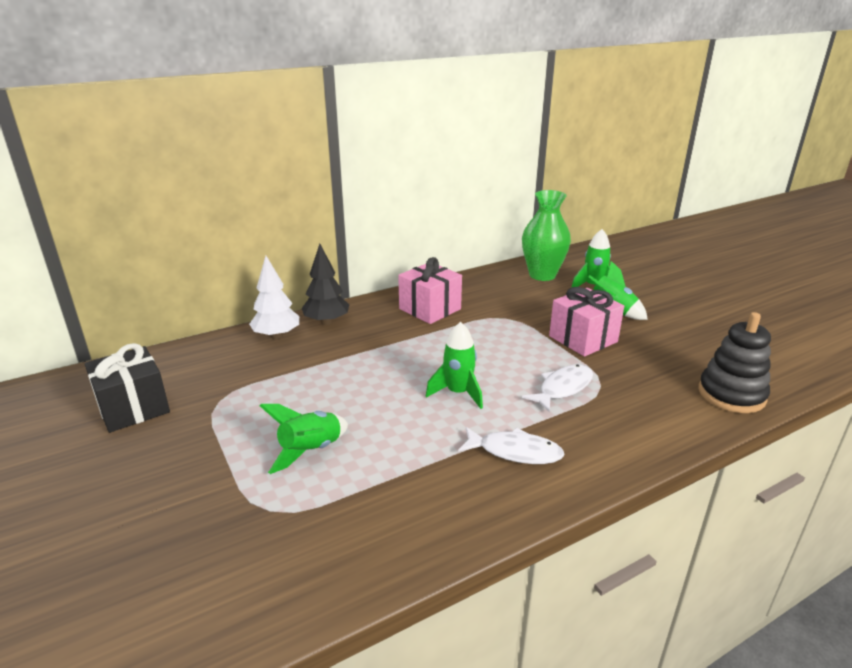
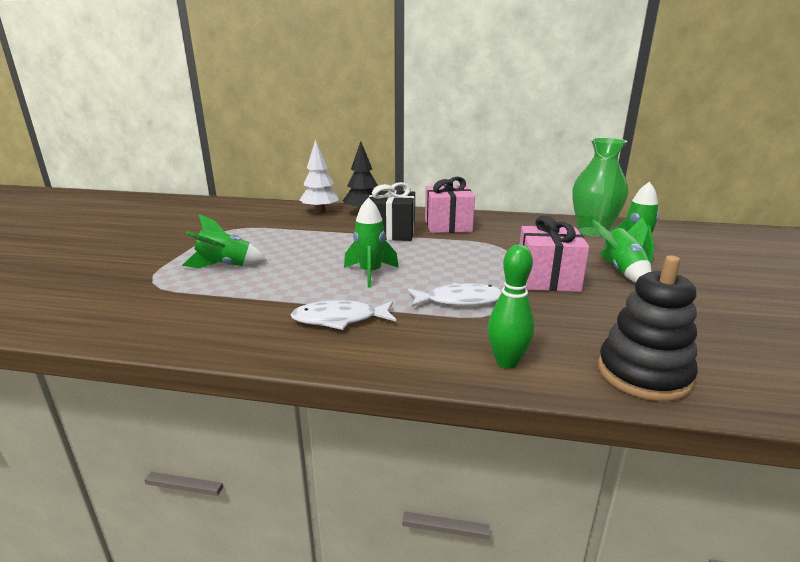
camera: 40 degrees right, 5 degrees down
black gift [85,343,170,433] -> black gift moved to [369,182,415,241]
white fish [458,427,565,464] -> white fish turned 120 degrees clockwise [290,300,396,330]
none -> green bowling pin [488,245,534,369]

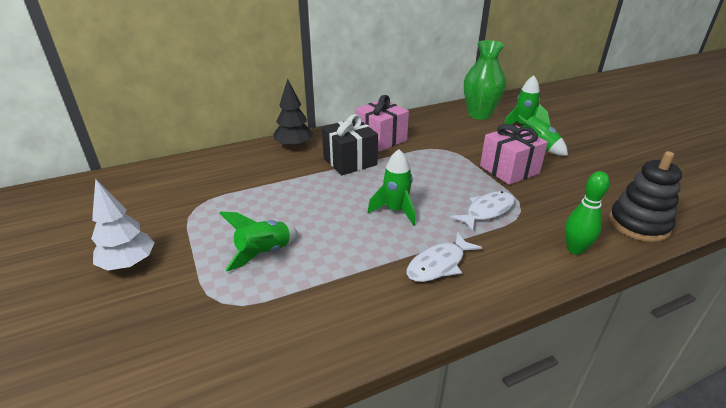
camera: 35 degrees left, 10 degrees up
white tree [300,139,339,213] -> white tree moved to [91,179,155,271]

